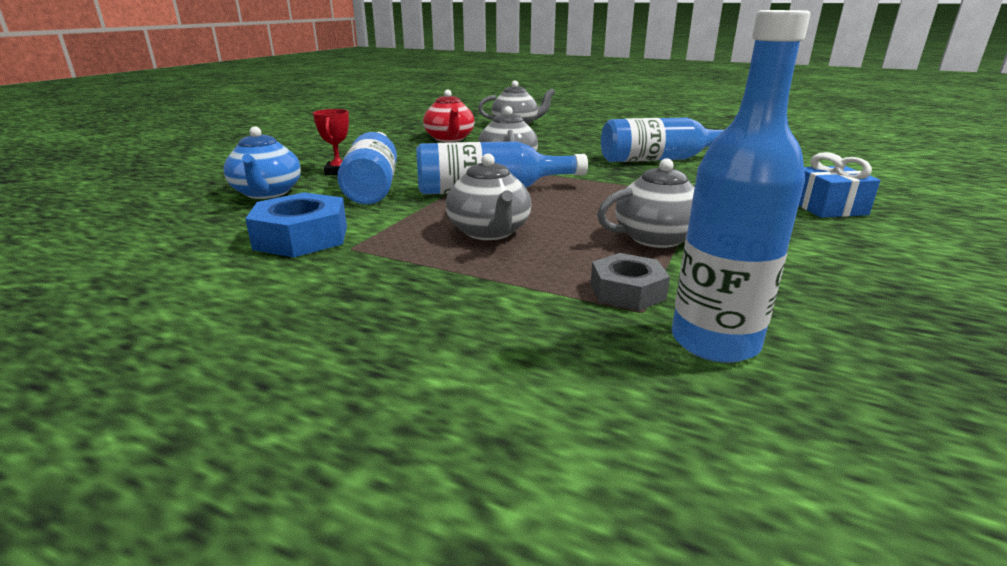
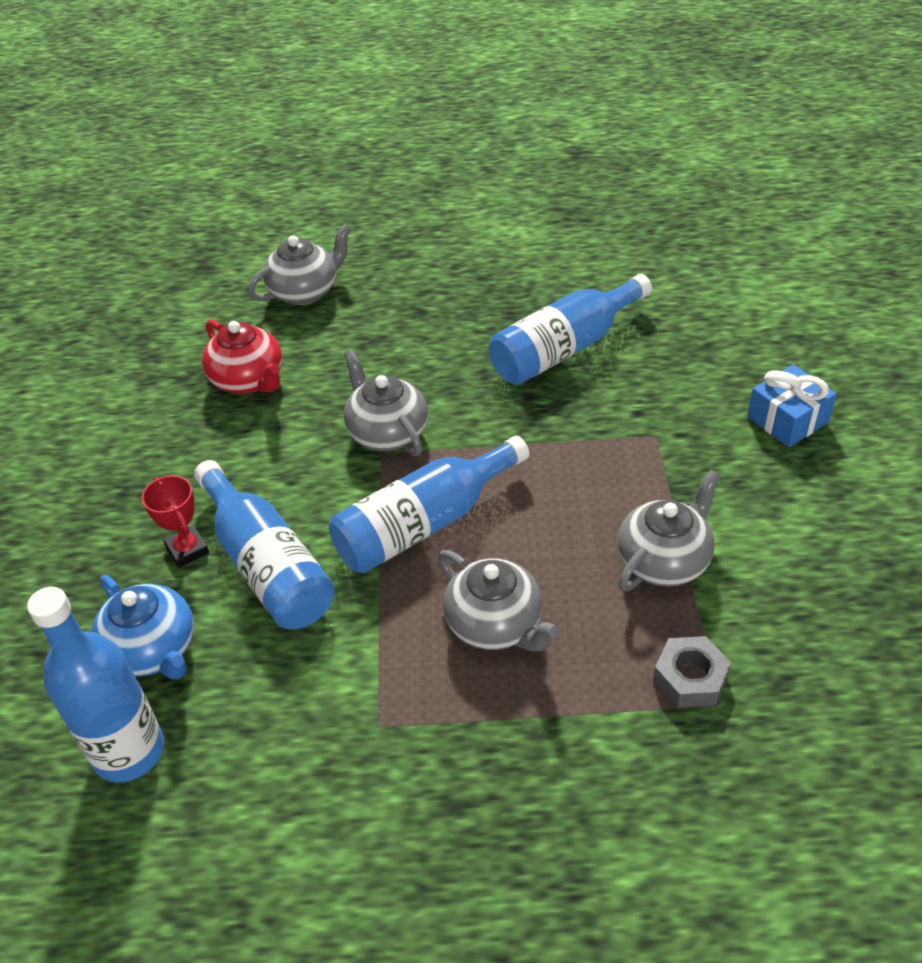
camera: 25 degrees left, 20 degrees up
blue nut [245,192,347,257] -> none
blue bottle [672,10,810,363] -> blue bottle moved to [27,587,164,782]

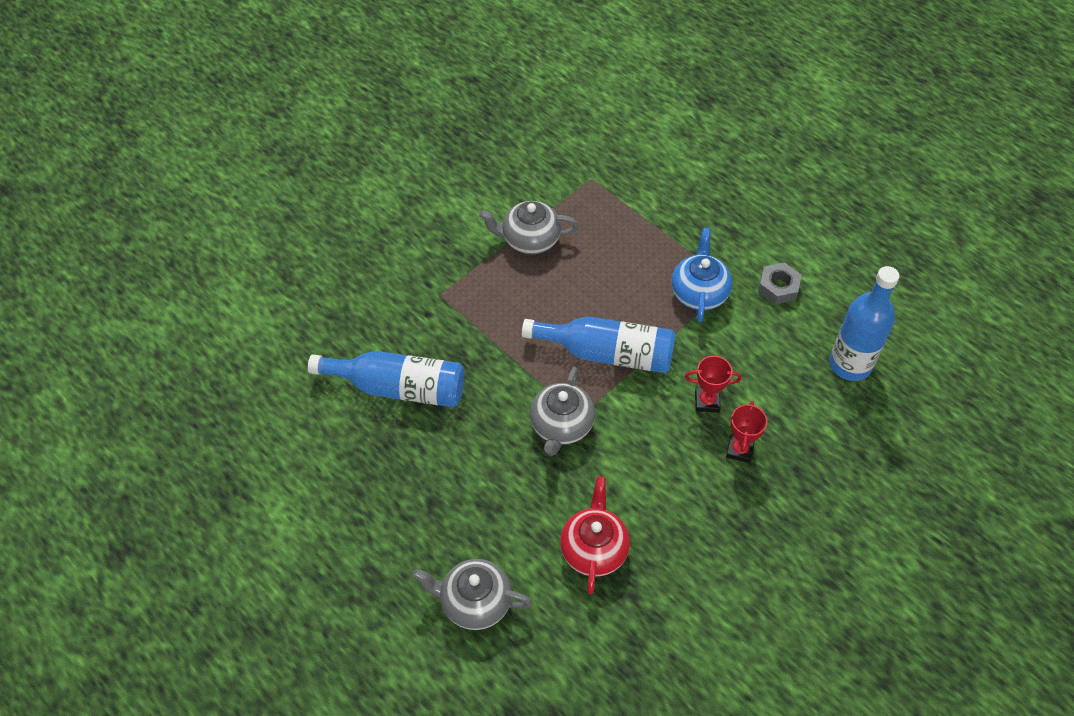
camera: 135 degrees left, 10 degrees up
blue teapot [92,575,194,679] -> blue teapot moved to [671,228,732,322]
blue bottle [194,460,335,629] -> red trophy [685,356,741,412]
grey teapot [438,550,559,651] -> none
grey nut [653,636,731,708] -> grey nut moved to [758,262,802,305]
blue gift [747,364,837,447] -> none

